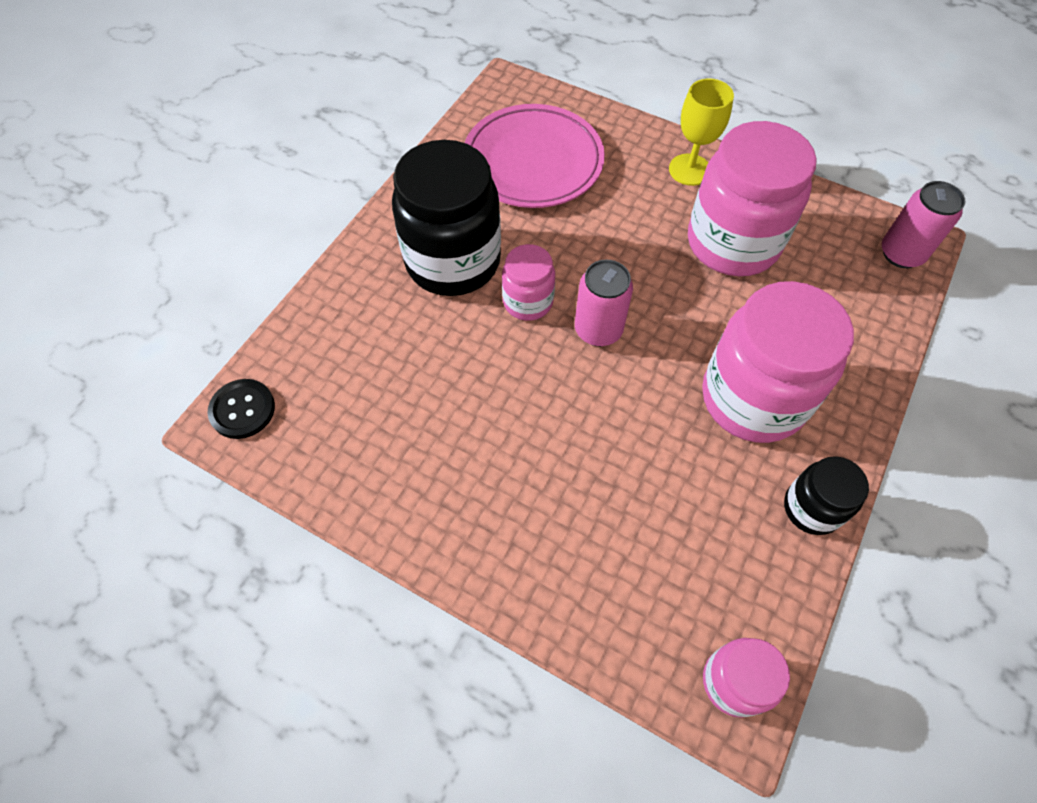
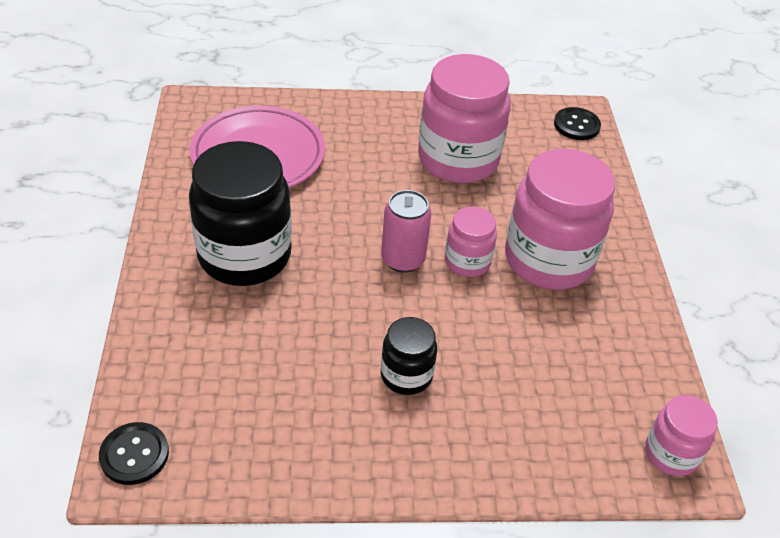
camera: 35 degrees left, 15 degrees down
pink jar [502,244,555,321] -> pink jar moved to [445,206,497,277]
yellow goblet [669,78,734,186] -> none
black jar [784,456,869,535] -> black jar moved to [381,317,437,395]
pink can [882,181,965,268] -> black button [554,107,601,140]

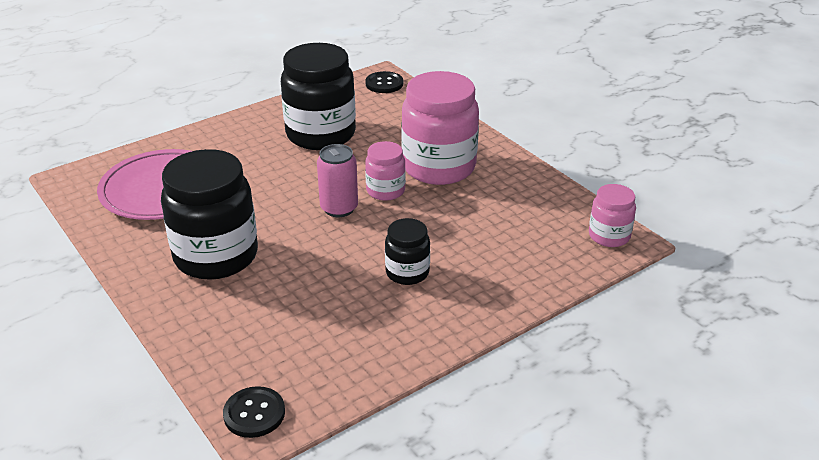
camera: 30 degrees left, 10 degrees down
pink jar [418,54,511,183] -> black jar [281,43,356,150]

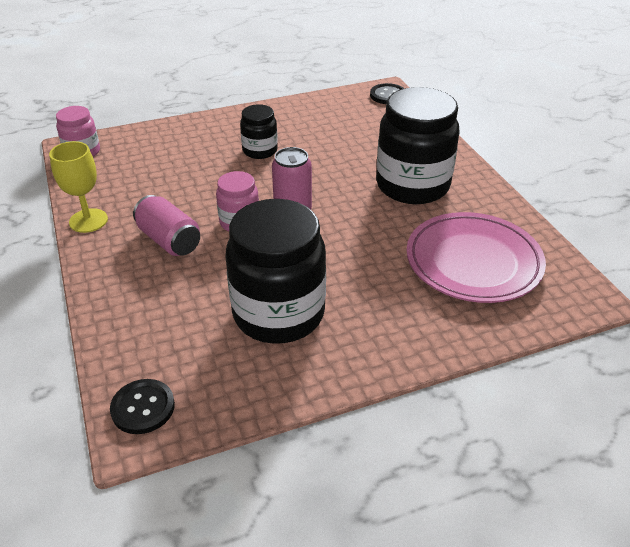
camera: 165 degrees left, 5 degrees up
pink jar [401,71,479,185] -> pink can [133,195,200,256]
none -> yellow goblet [49,141,108,233]

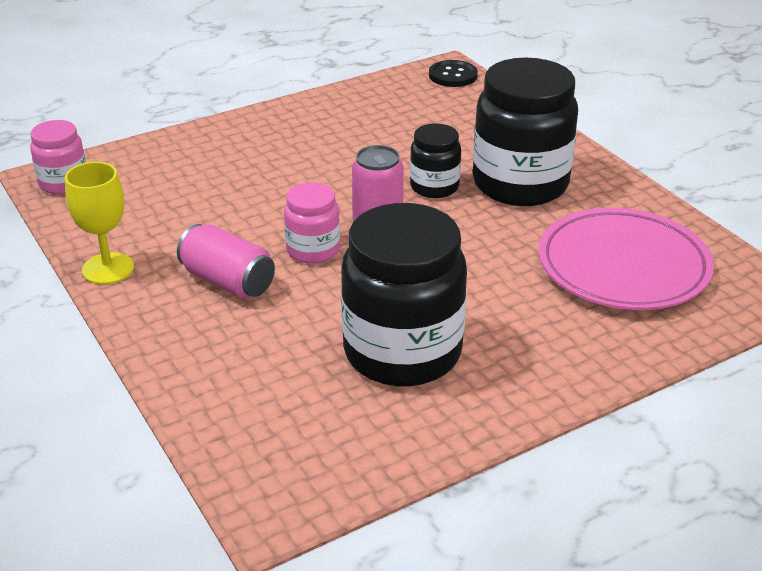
camera: 10 degrees left, 5 degrees down
black button [110,379,175,434] -> none
black jar [240,104,278,159] -> black jar moved to [410,123,461,198]

